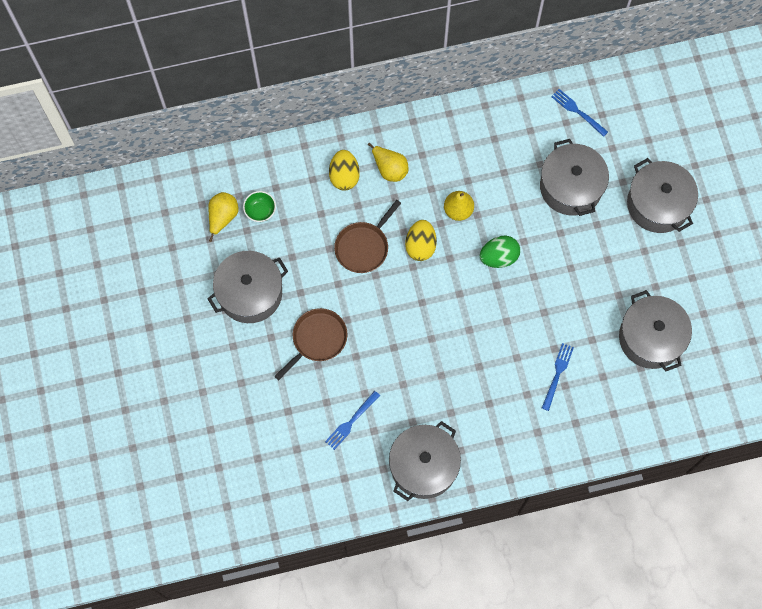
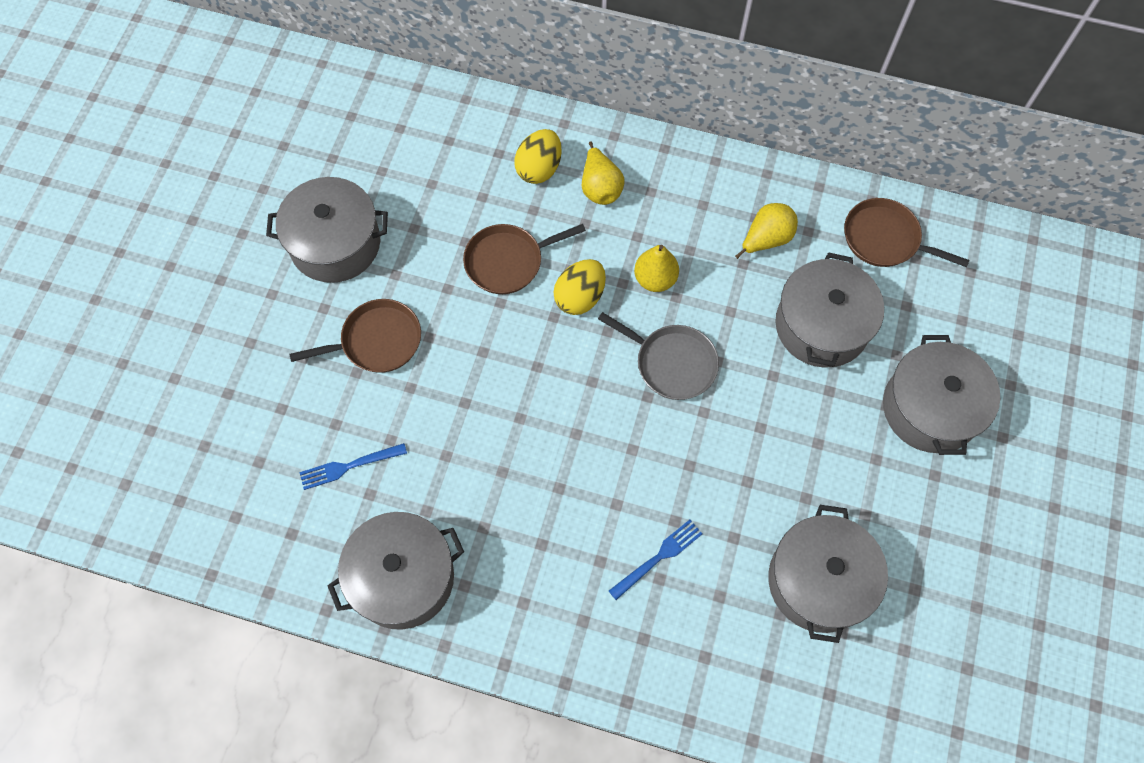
camera: 30 degrees right, 5 degrees down
yellow pear [208,192,238,242] -> yellow pear moved to [735,203,798,259]
green bowl [243,191,276,222] -> none
green egg [480,236,520,268] -> grey pan [598,312,719,400]
blue fork [551,89,608,137] -> brown pan [844,198,970,267]

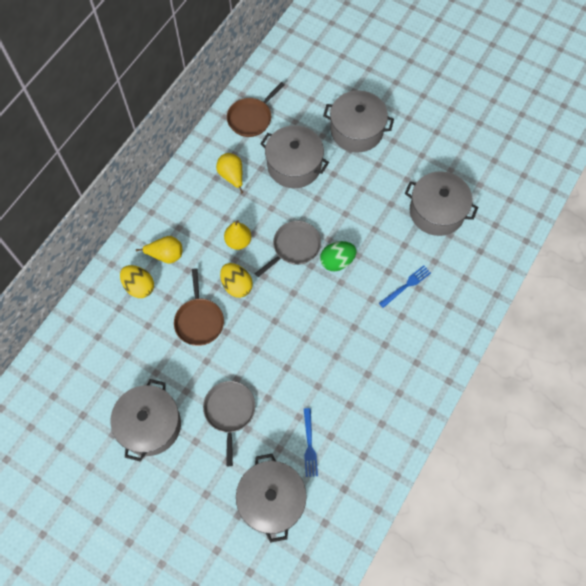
camera: 75 degrees left, 0 degrees up
brown pan [289,299,421,373] -> grey pan [203,381,256,466]
grey pot [327,512,464,630] -> grey pot moved to [236,454,307,543]
blue fork [609,520,702,600] -> blue fork turned 75 degrees clockwise [379,265,431,308]
none -> green egg [320,241,357,271]

